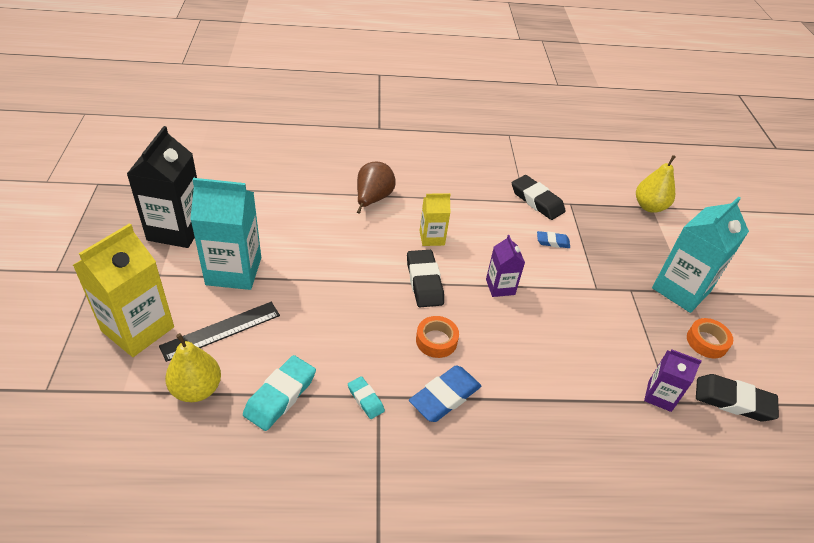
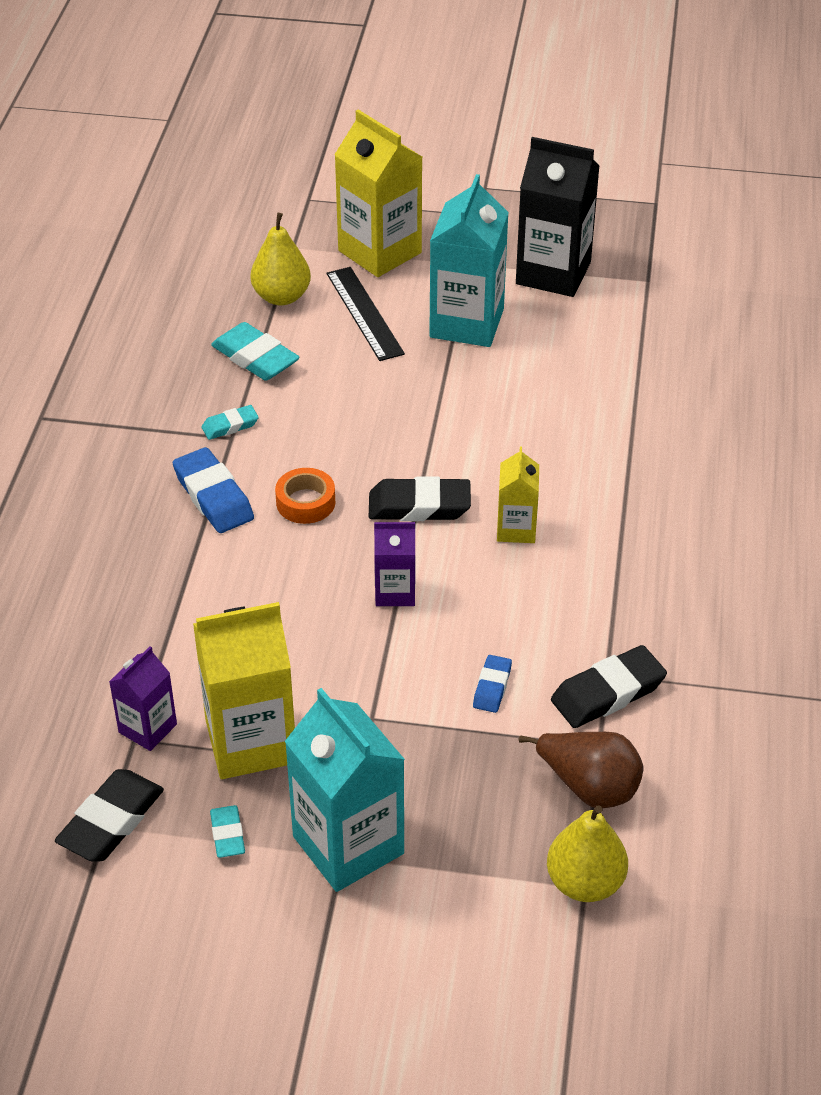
camera: 105 degrees right, 0 degrees up
brown pear [357,161,396,214] -> brown pear moved to [519,732,644,808]
orange tape [687,318,733,358] -> turquoise eraser [210,805,245,858]
none -> yellow carton [193,602,295,779]

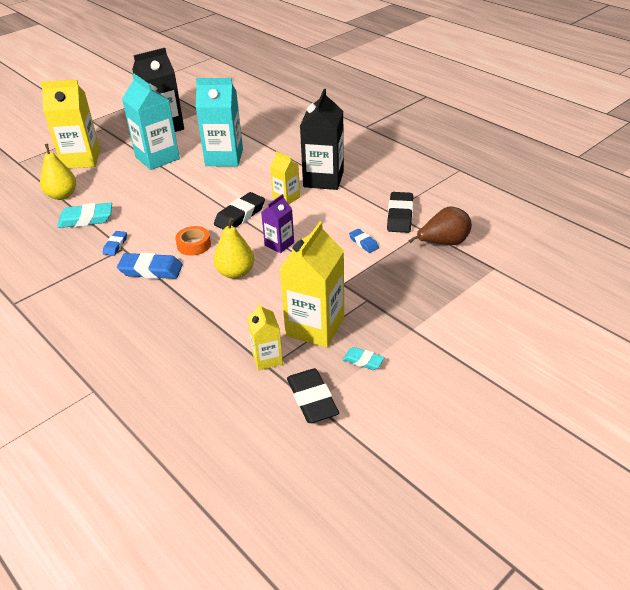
camera: 50 degrees left, 5 degrees down
purple carton [109,646,177,751] -> yellow carton [248,303,283,371]
turquoise eraser [202,405,259,440] -> blue eraser [103,231,127,256]
turquoise carton [285,688,405,892] -> turquoise carton moved to [196,78,243,167]
black ruler [326,267,405,361] -> none
yellow pear [547,805,628,902] -> yellow pear moved to [213,217,254,279]
none -> black carton [300,89,344,190]

